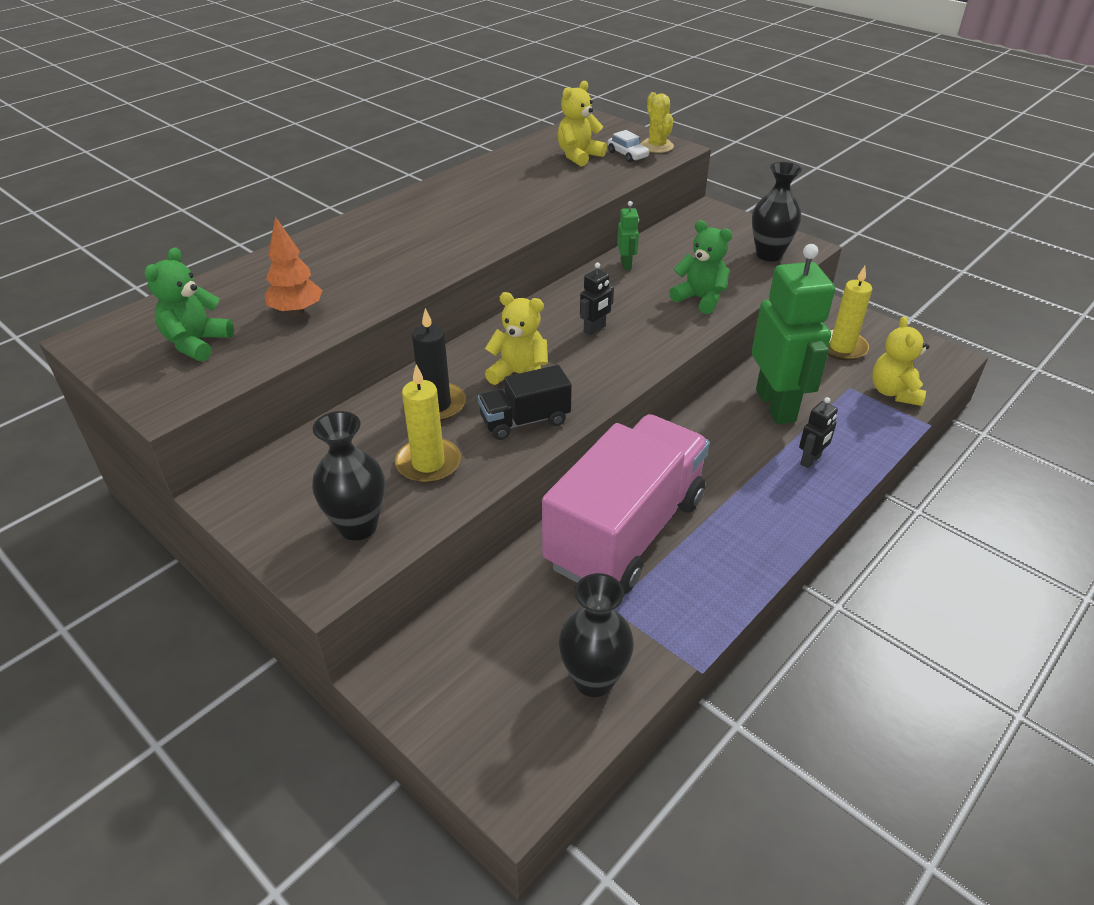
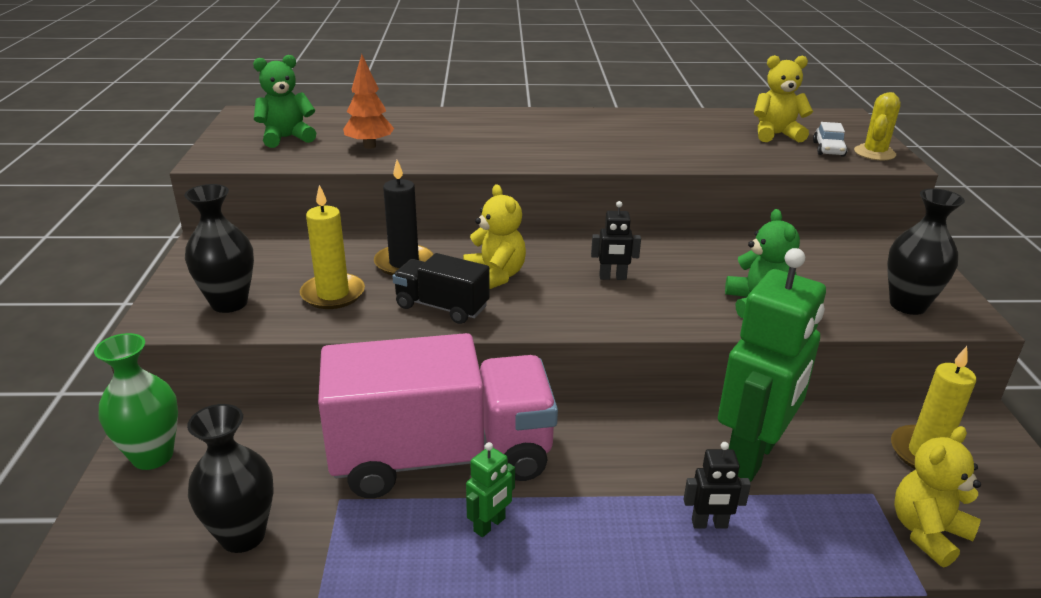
camera: 45 degrees right, 10 degrees down
green robot [617,201,639,270] -> green robot moved to [466,442,515,537]
none -> green vase [94,333,178,470]

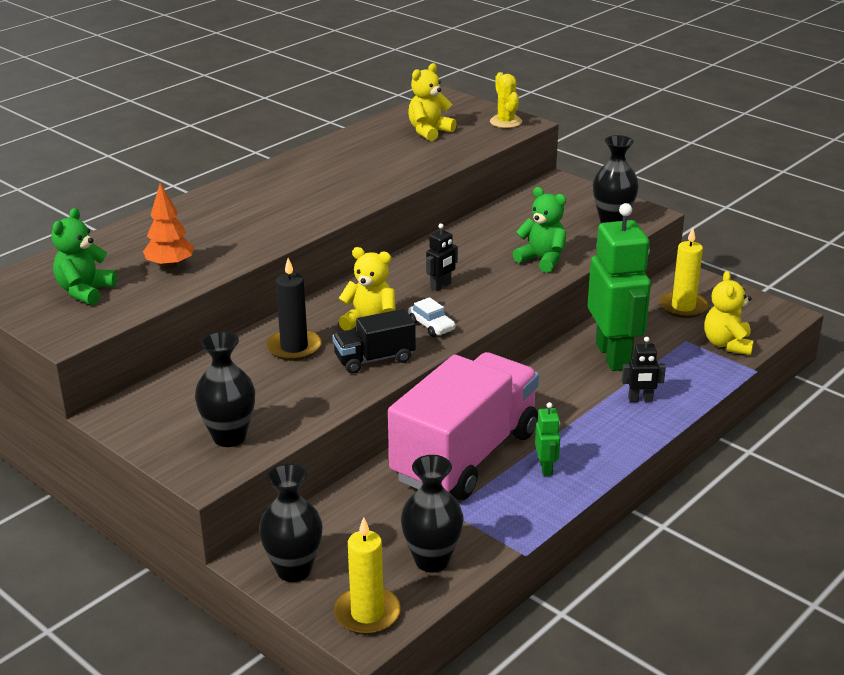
camera: 45 degrees left, 0 degrees up
green vase [94,333,178,470] -> black vase [259,464,322,582]
yellow candle [300,185,365,309] -> yellow candle moved to [334,517,401,635]
black robot [683,442,751,528] -> black robot turned 45 degrees clockwise [622,337,666,402]
white car [813,122,848,157] -> white car moved to [408,297,455,337]

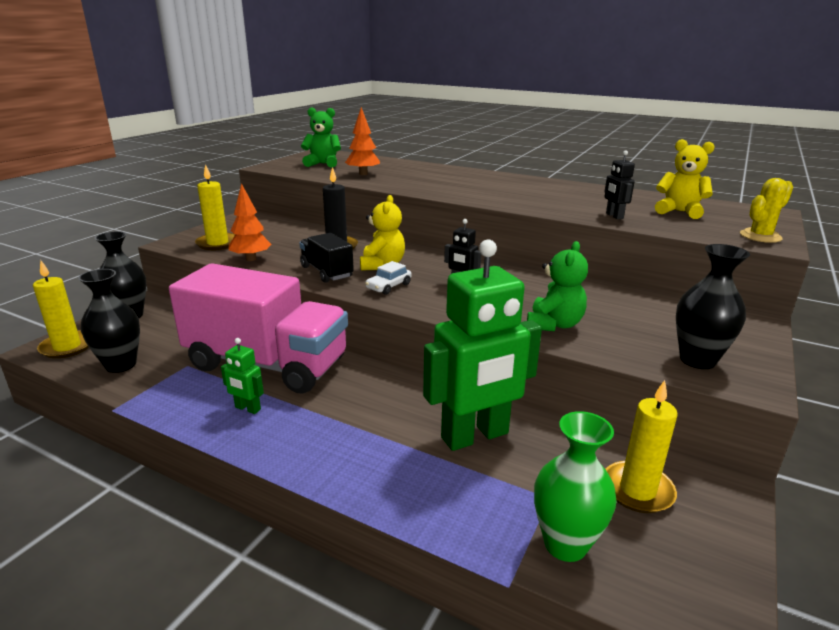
camera: 75 degrees right, 5 degrees down
black vase [195,331,255,447] -> yellow candle [195,164,235,250]
green robot [535,402,560,476] -> green robot turned 45 degrees clockwise [221,338,264,414]
black robot [622,337,666,402] -> black robot moved to [604,150,635,219]
yellow teddy bear [705,271,754,355] -> green vase [534,411,617,562]
none -> orange tree [228,183,271,261]

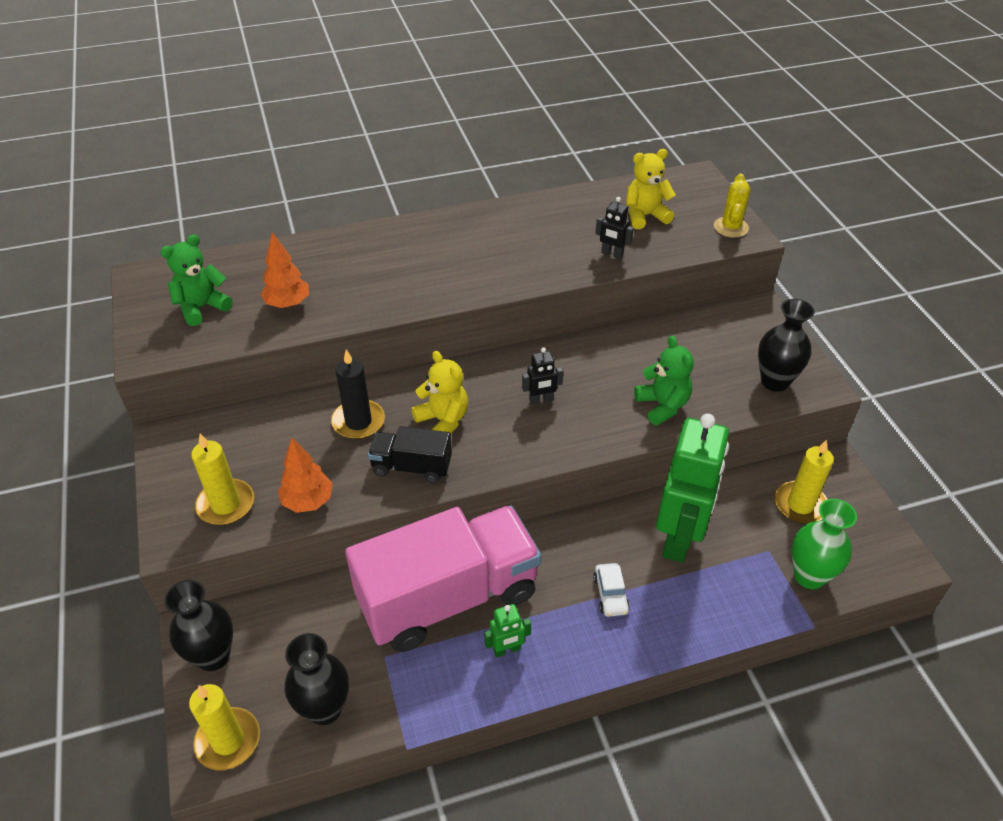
camera: 45 degrees left, 20 degrees up
white car [365,261,411,295] -> white car moved to [593,563,630,617]

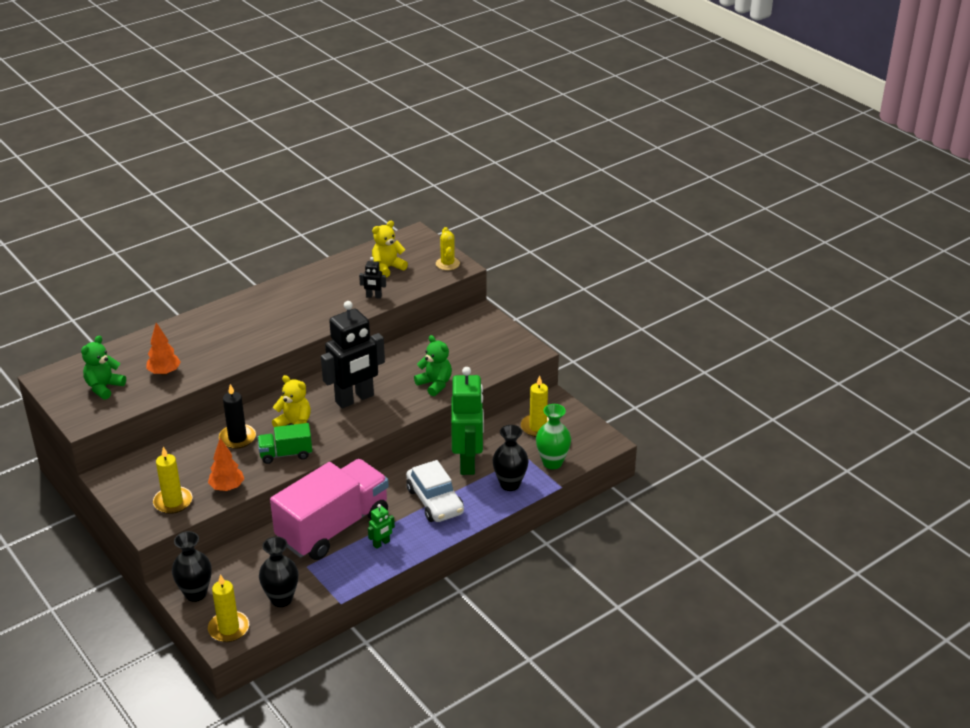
camera: 20 degrees left, 10 degrees down
black truck [368,426,452,483] -> green truck [258,423,312,464]
black robot [522,347,563,405] -> black robot [321,301,385,408], size x2.41
white car [593,563,630,617] -> white car [406,460,464,522], size x2.04
black vase [758,299,815,392] -> black vase moved to [493,425,528,491]

